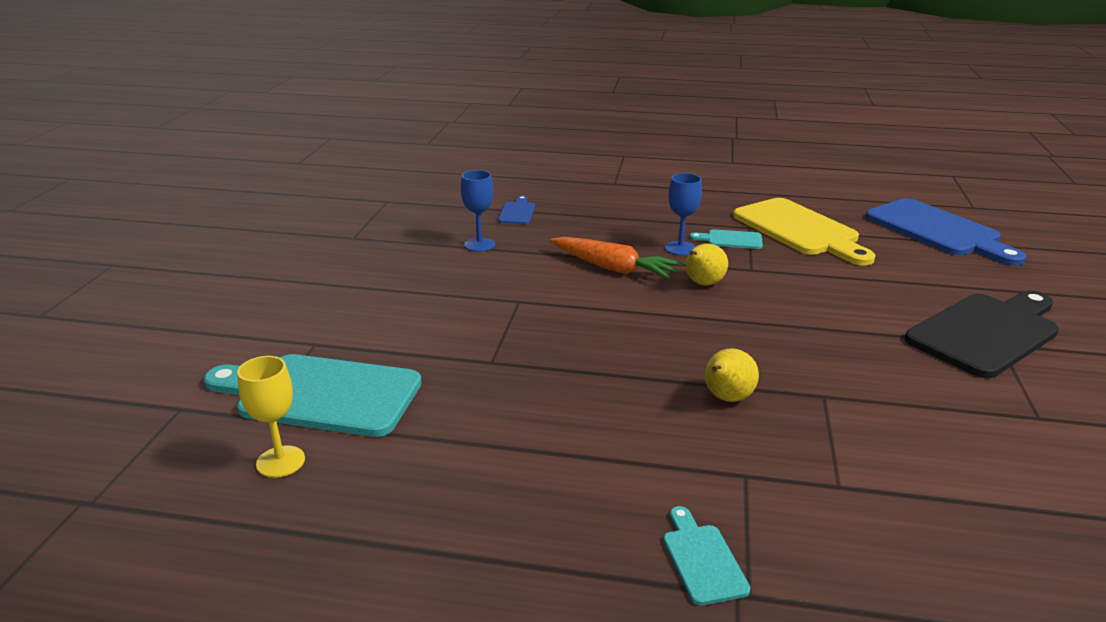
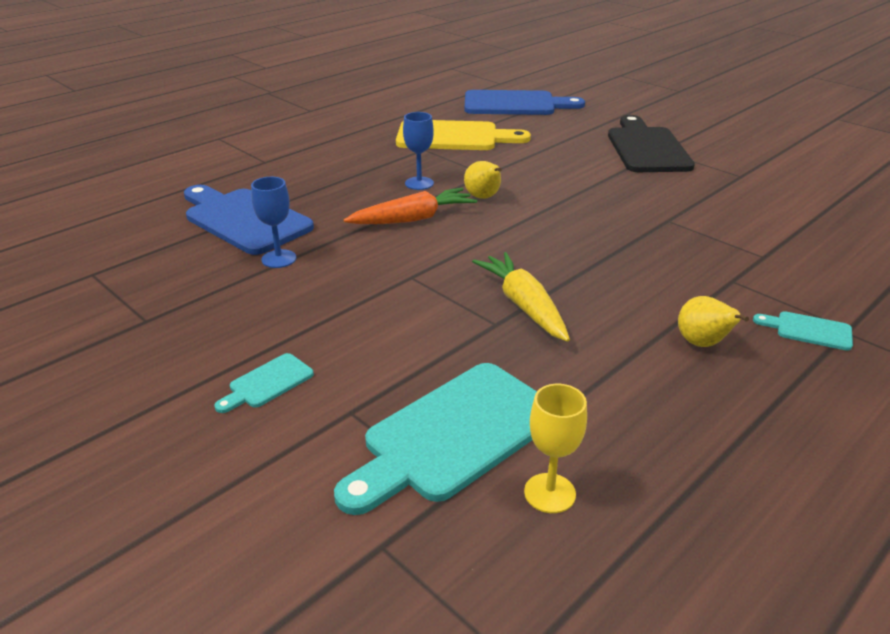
camera: 55 degrees left, 5 degrees up
blue cutting board [498,196,535,224] -> blue cutting board [184,185,314,255], size x2.22
turquoise cutting board [690,229,763,249] -> turquoise cutting board moved to [214,353,314,413]
yellow pear [705,348,759,402] -> yellow pear moved to [678,296,749,347]
none -> yellow carrot [472,252,570,342]

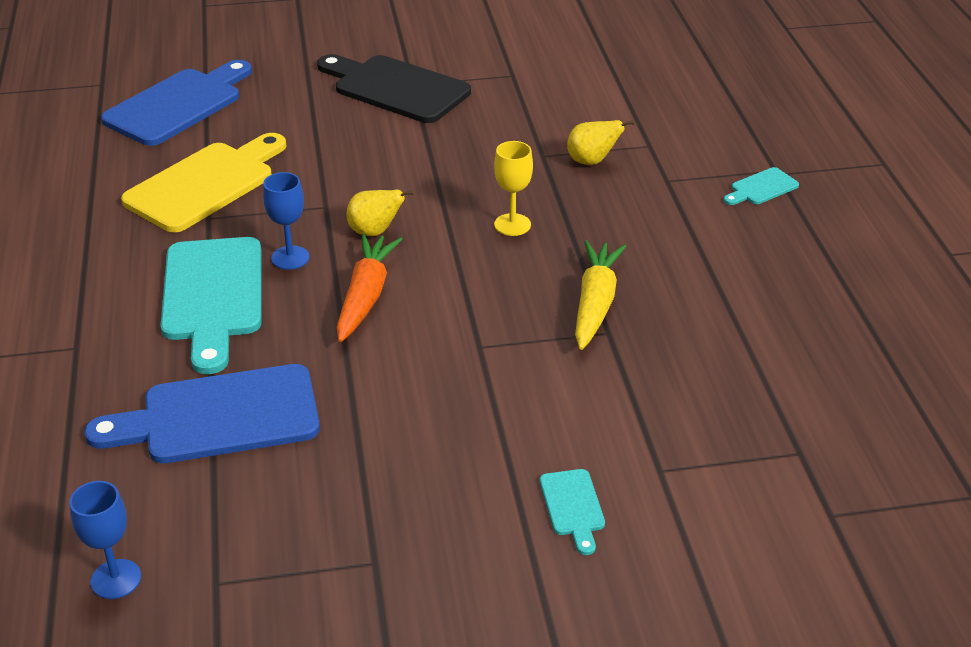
camera: 55 degrees left, 5 degrees up
blue goblet [251,177,296,268] -> blue goblet moved to [69,481,141,599]
turquoise cutting board [334,363,537,515] -> turquoise cutting board moved to [160,237,261,374]
yellow carrot [472,252,570,342] -> yellow carrot turned 90 degrees clockwise [575,240,626,350]
yellow goblet [524,384,587,513] -> yellow goblet moved to [494,141,533,236]
yellow pear [678,296,749,347] -> yellow pear moved to [567,120,634,165]

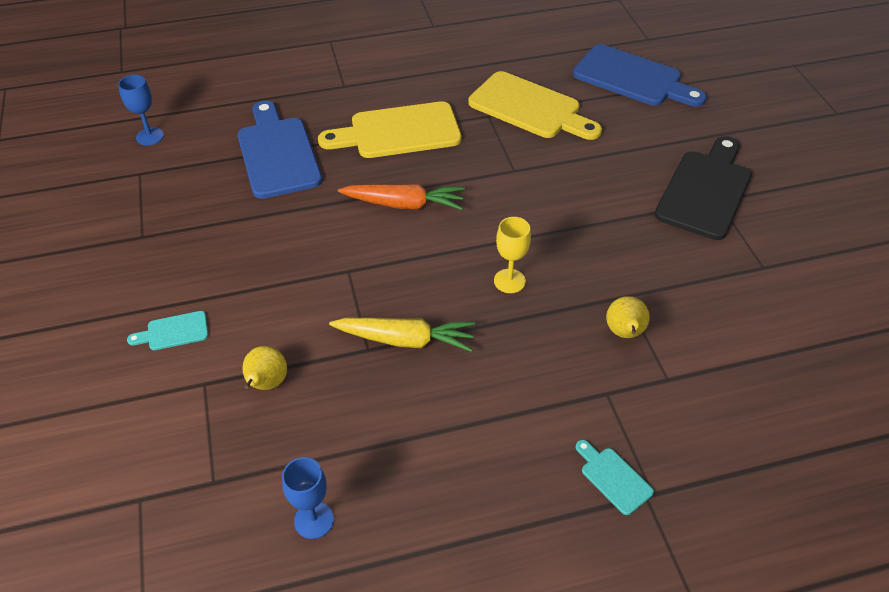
camera: 85 degrees right, 10 degrees up
turquoise cutting board [160,237,261,374] -> yellow cutting board [318,101,461,158]
blue goblet [263,172,309,270] -> blue goblet moved to [282,457,334,539]
yellow pear [347,190,414,236] -> yellow pear moved to [242,346,287,390]

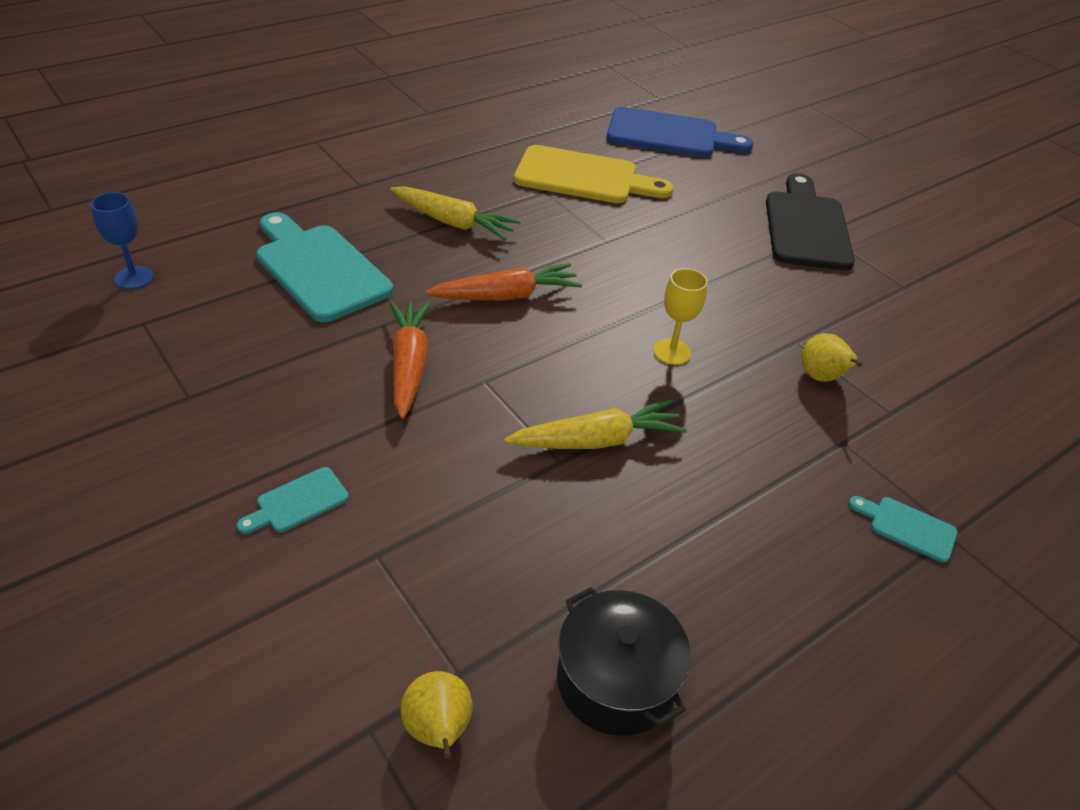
camera: 25 degrees left, 5 degrees down
blue cutting board [238,101,322,199] -> turquoise cutting board [256,212,393,322]
yellow pear [242,346,287,390] -> yellow pear moved to [400,671,473,759]
blue goblet [282,457,334,539] -> black pot [557,587,690,736]
yellow cutting board [318,101,461,158] -> yellow carrot [390,186,521,240]
none -> orange carrot [389,301,431,419]

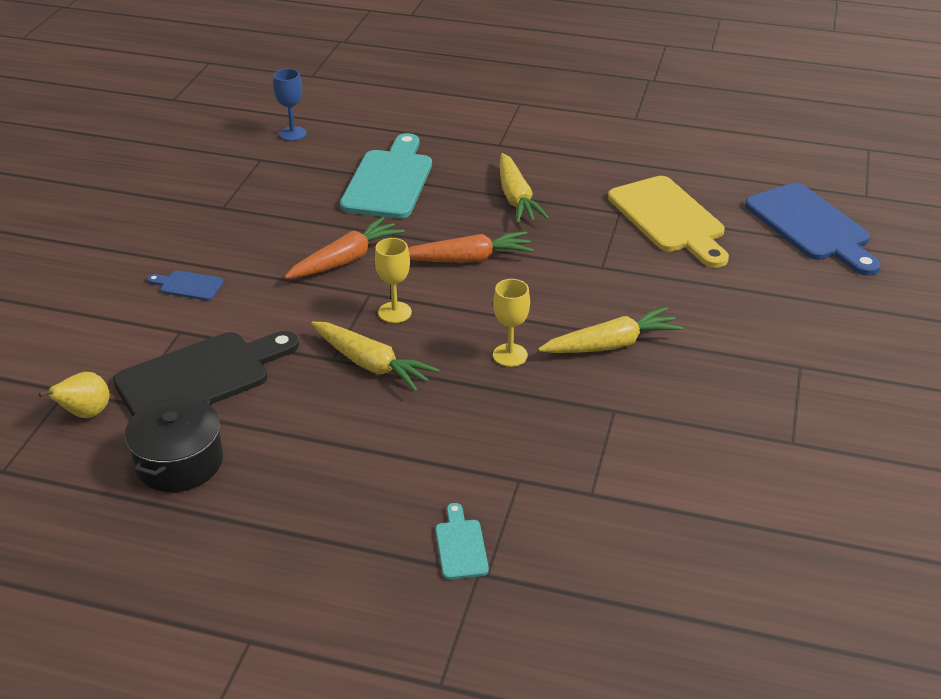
camera: 55 degrees right, 5 degrees down
turquoise cutting board [237,467,349,534] -> blue cutting board [147,271,224,301]
orange carrot [425,263,582,301] -> orange carrot turned 45 degrees counterclockwise [408,231,534,263]
black cutting board [766,173,855,270] -> black cutting board moved to [113,331,299,416]
yellow pear [801,333,863,382] -> none
none -> yellow goblet [375,238,412,323]
none -> yellow carrot [538,307,684,353]

